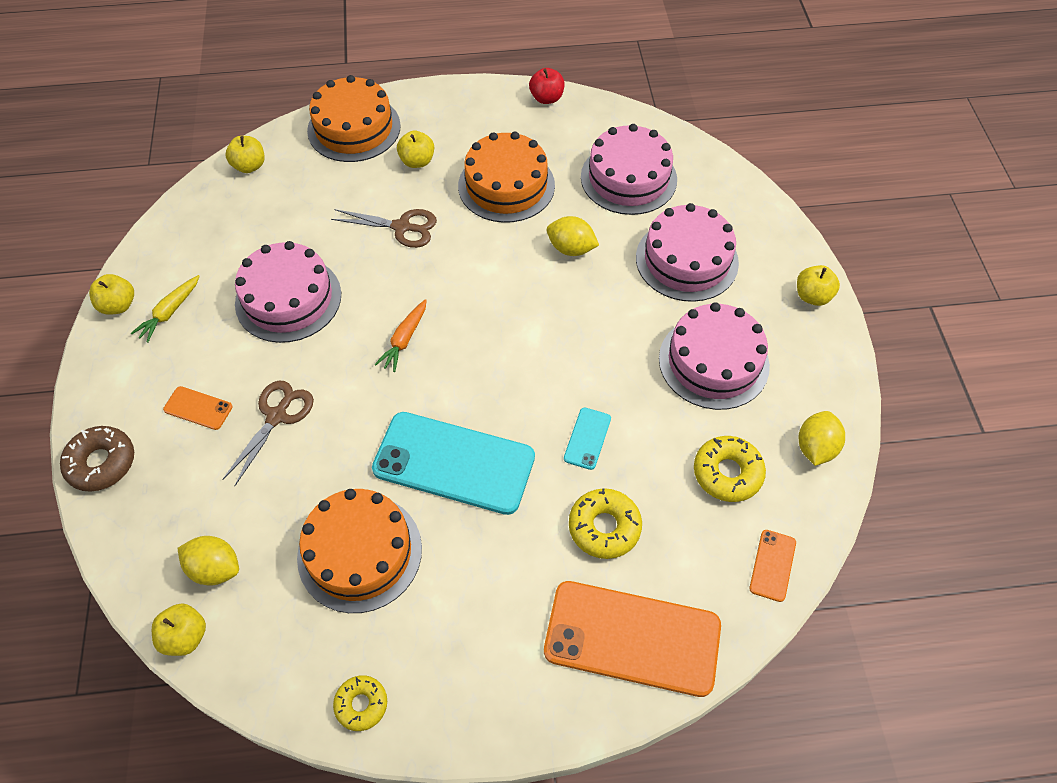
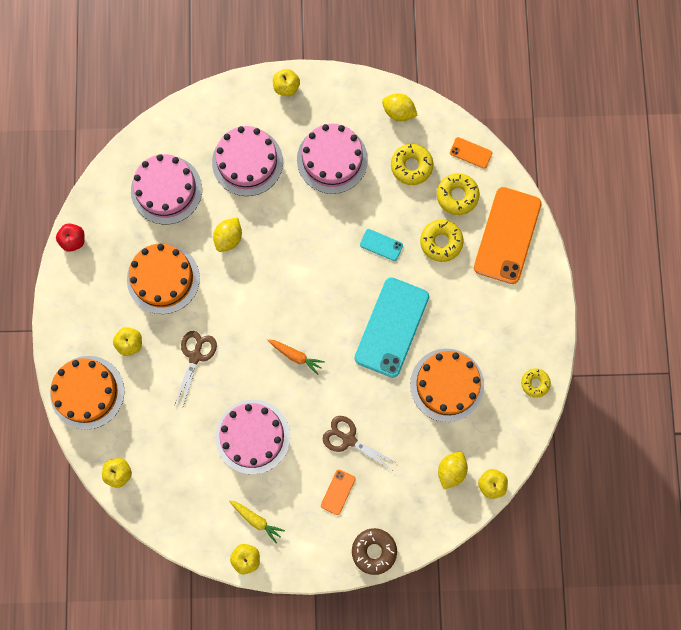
camera: 85 degrees left, 20 degrees up
none -> yellow donut [437,173,480,215]

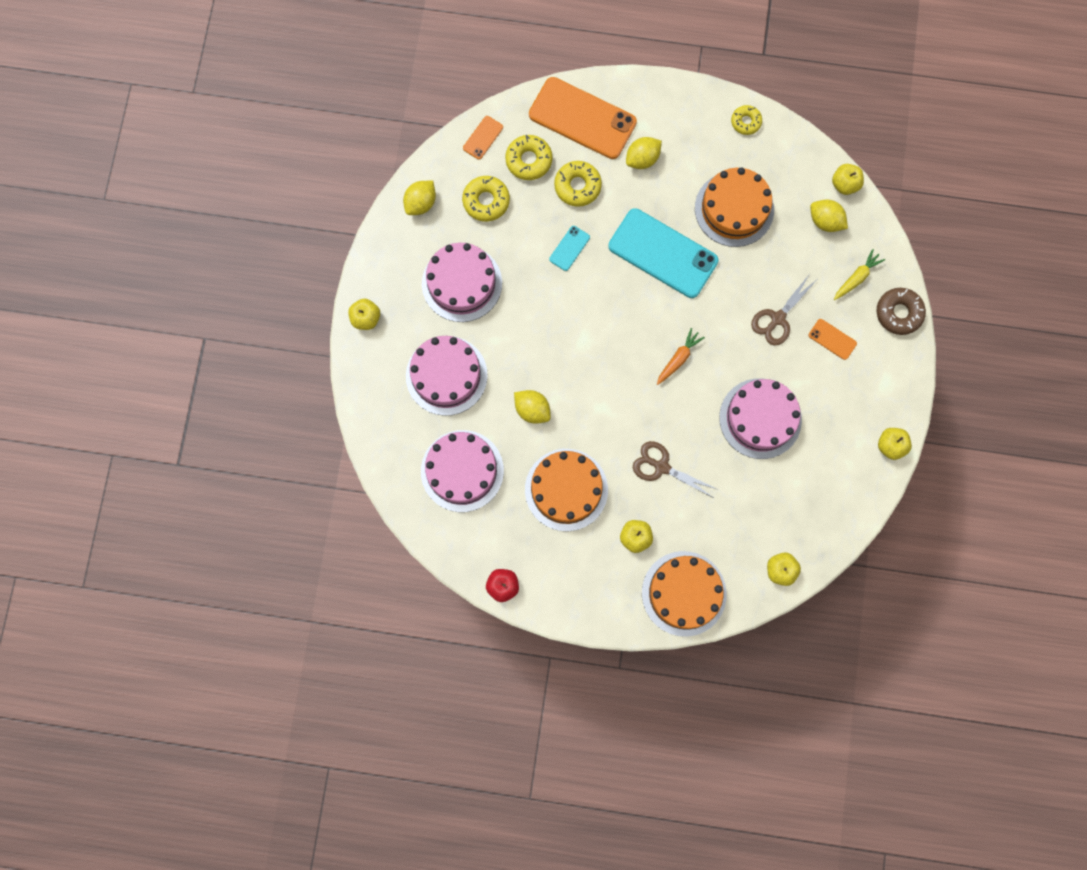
camera: 80 degrees left, 0 degrees up
yellow carrot [229,500,285,543] -> yellow carrot moved to [834,249,885,300]
none -> yellow lemon [626,137,662,169]

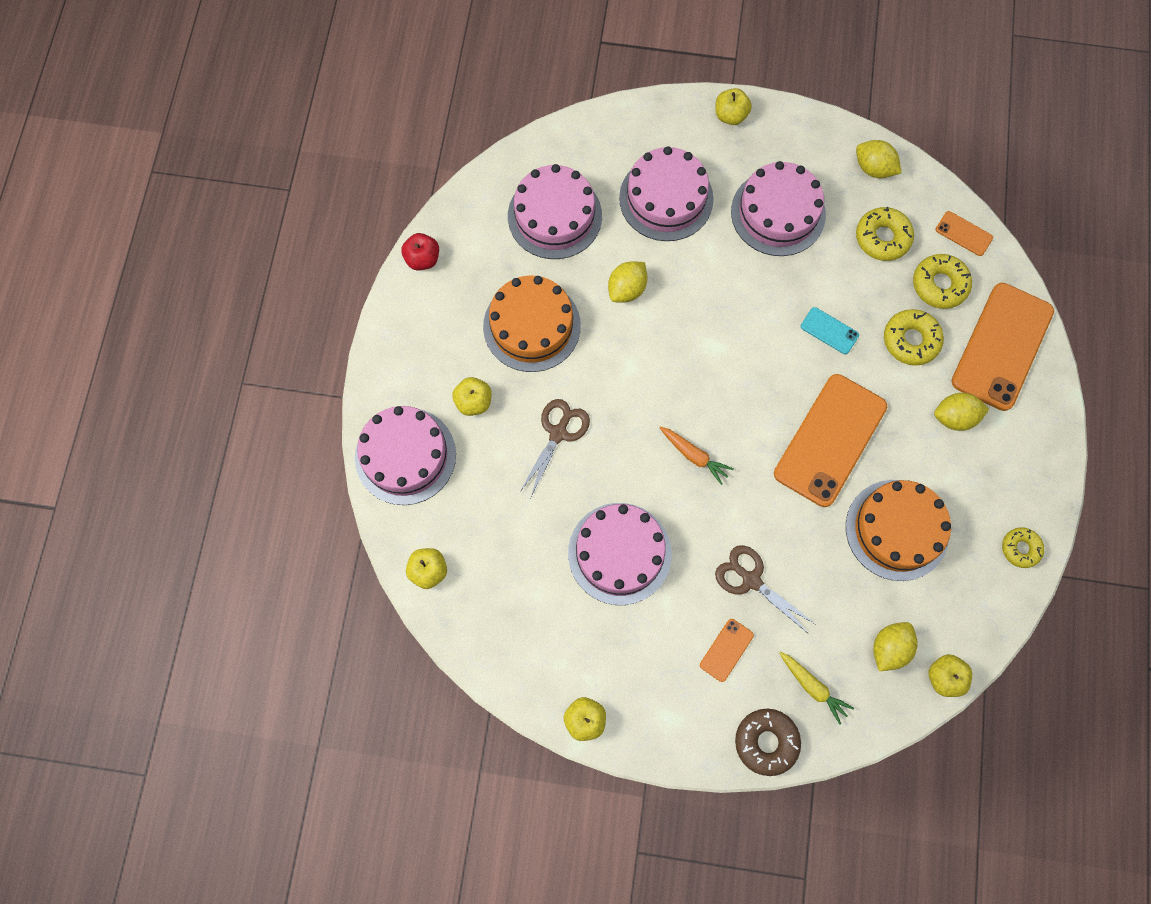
camera: 90 degrees right, 5 degrees down
turquoise phone [608,208,719,298] -> orange phone [774,374,887,507]
yellow lemon [626,137,662,169] -> yellow lemon turned 60 degrees counterclockwise [934,393,989,431]
orange cake [642,551,727,637] -> pink cake [355,406,456,505]

